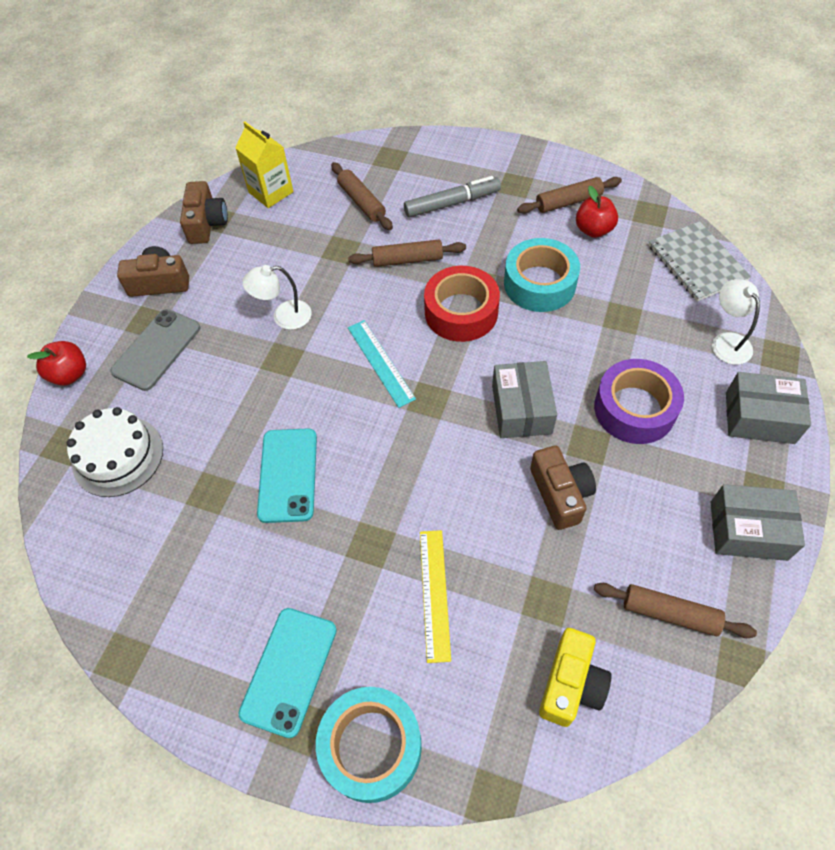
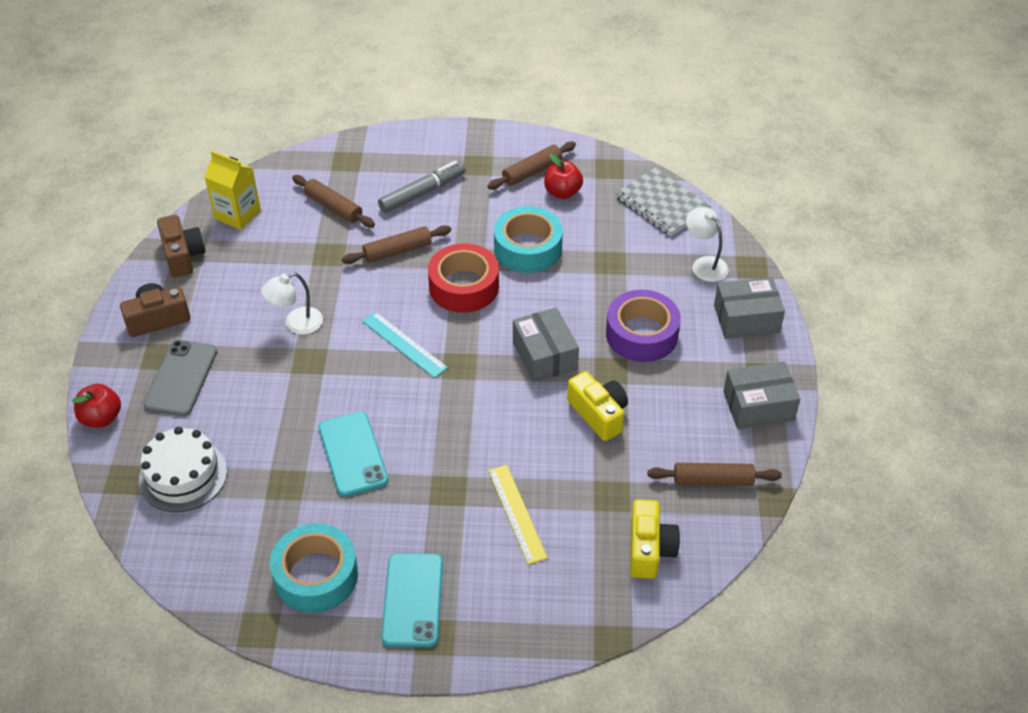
camera: 20 degrees left, 10 degrees down
turquoise tape [316,687,422,803] -> turquoise tape moved to [270,523,358,613]
brown camera [530,445,596,530] -> yellow camera [567,371,628,441]

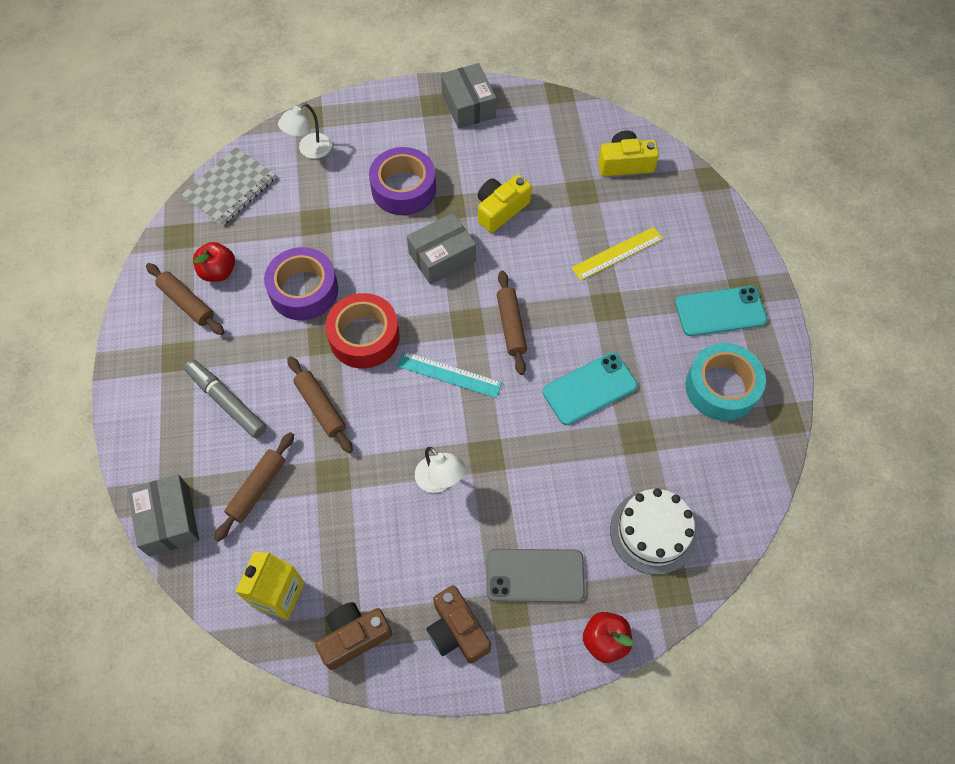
camera: 100 degrees left, 15 degrees up
turquoise ruler [362,311,448,378] -> turquoise ruler turned 75 degrees clockwise [397,351,502,398]
turquoise tape [494,206,563,273] -> purple tape [264,247,338,320]
brown rolling pin [647,463,782,486] -> brown rolling pin moved to [497,271,527,375]
grey box [714,277,785,339] -> grey box moved to [128,474,199,556]

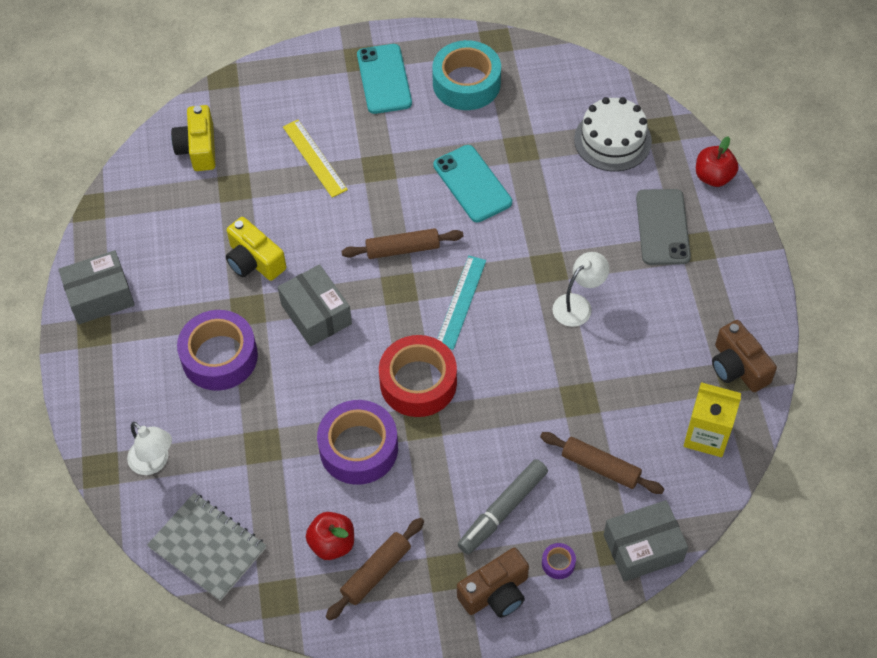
camera: 90 degrees left, 5 degrees down
brown rolling pin [287,356,353,453] -> none
brown camera [426,585,491,664] -> brown camera moved to [457,548,529,618]
none -> purple tape [542,543,576,579]

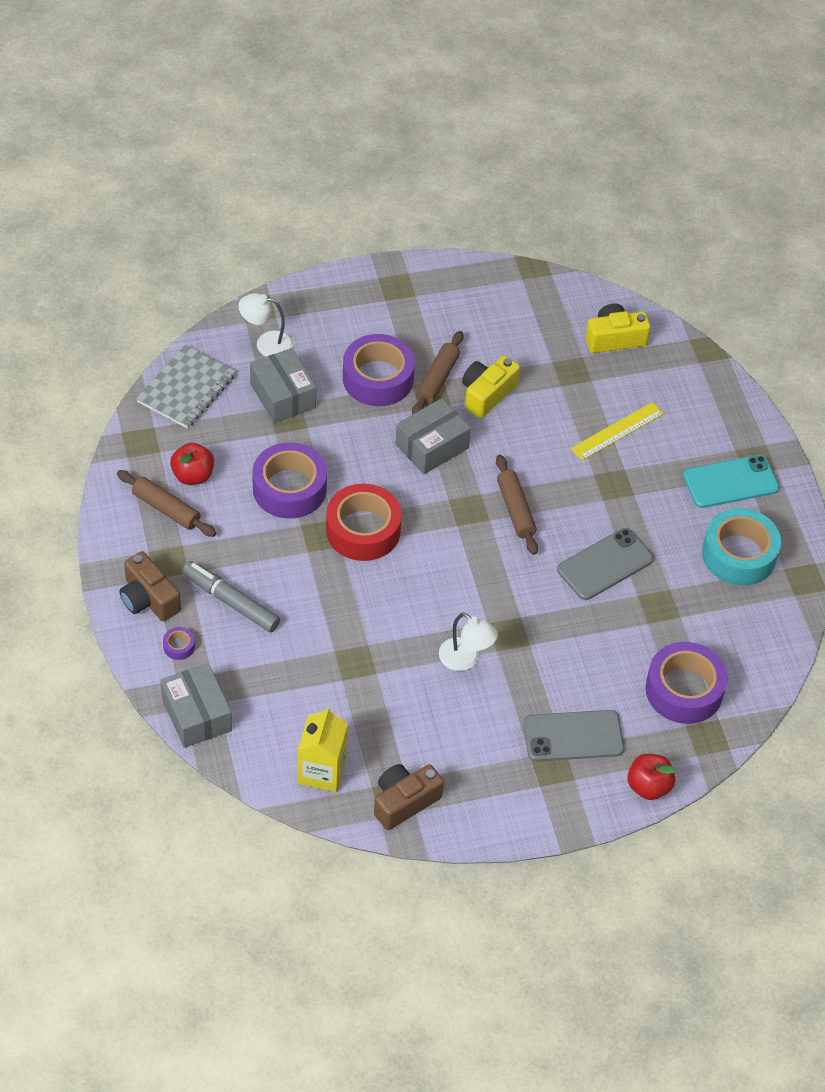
camera: 80 degrees right, 5 degrees down
grey box [58,250,135,325] -> grey box moved to [250,348,316,423]
white lamp [127,422,172,475] -> white lamp turned 60 degrees clockwise [238,293,293,357]
turquoise phone [433,145,512,222] -> grey phone [557,528,654,600]
turquoise ruler [437,256,486,350] -> none
brown rolling pin [540,432,664,494] -> brown rolling pin moved to [412,331,463,415]
white cake [574,97,652,172] -> purple tape [645,642,728,724]

